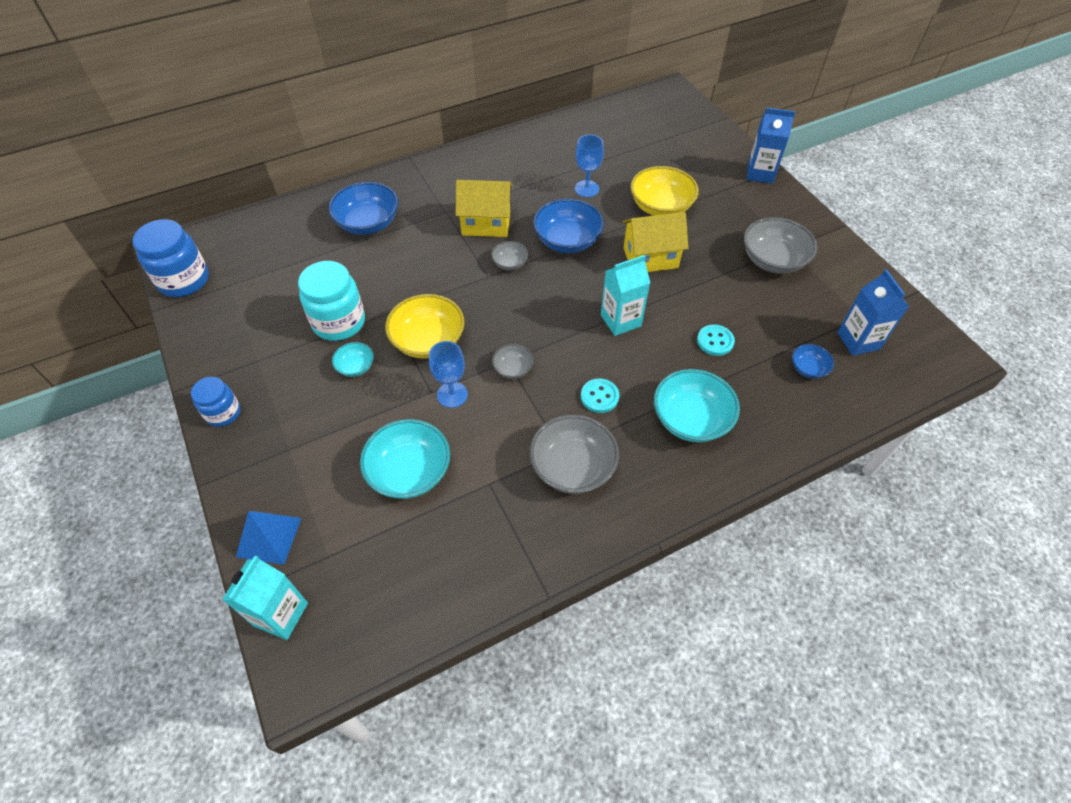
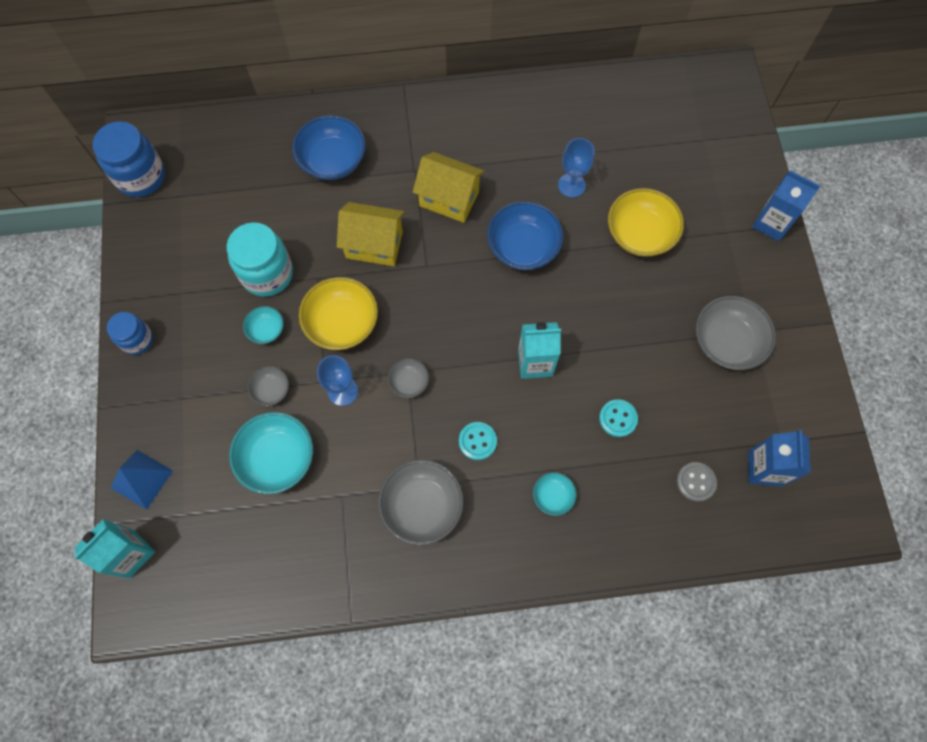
camera: 20 degrees right, 15 degrees up
grey bowl [491,241,528,270] -> grey bowl moved to [247,366,289,406]
yellow house [623,212,688,272] -> yellow house moved to [337,202,404,266]
turquoise bowl [654,369,740,442] -> turquoise bowl [533,472,576,516], size x0.52
blue bowl [792,344,834,379] -> grey button [677,462,717,502]

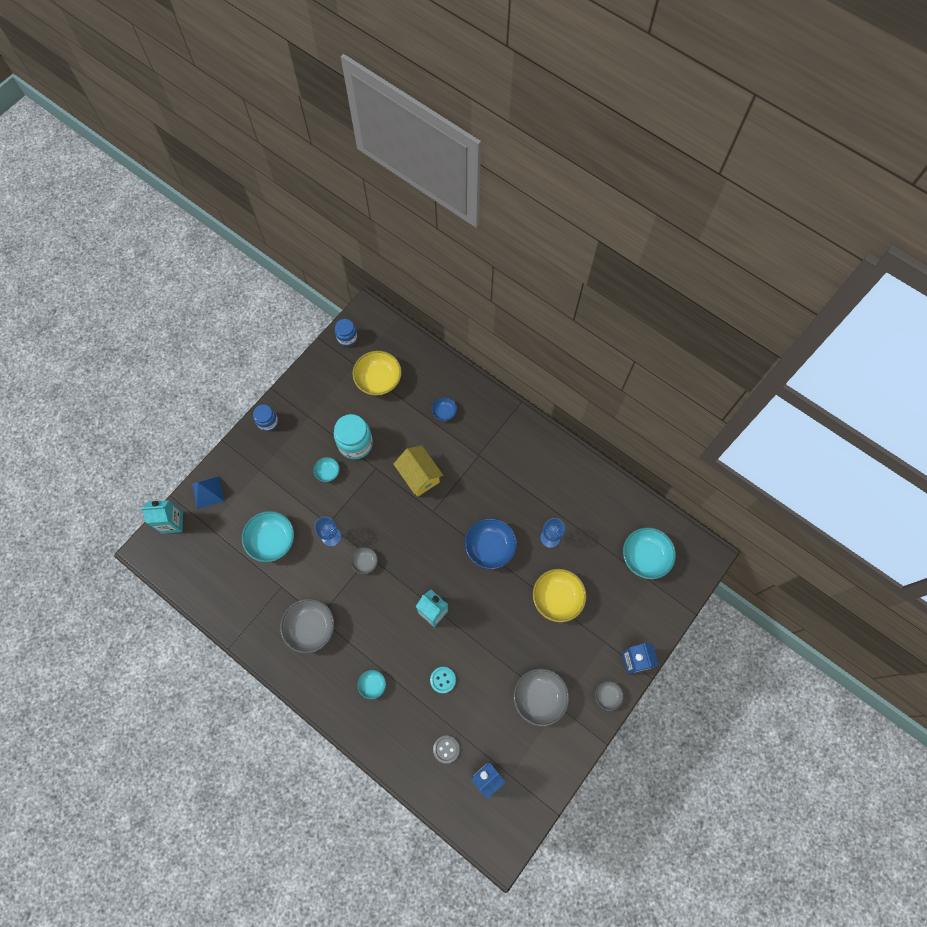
camera: 45 degrees right, 0 degrees up
blue jar [93,121,165,197] -> blue jar [335,319,357,347], size x0.61
grey bowl [247,366,289,406] -> grey bowl moved to [595,681,624,711]
blue bowl [292,115,366,180] -> blue bowl [431,397,457,421], size x0.52
yellow bowl [299,277,378,350] -> yellow bowl moved to [353,351,402,395]
yellow house [413,152,485,223] -> none
turquoise button [459,422,497,460] -> none
none -> turquoise bowl [623,527,676,579]

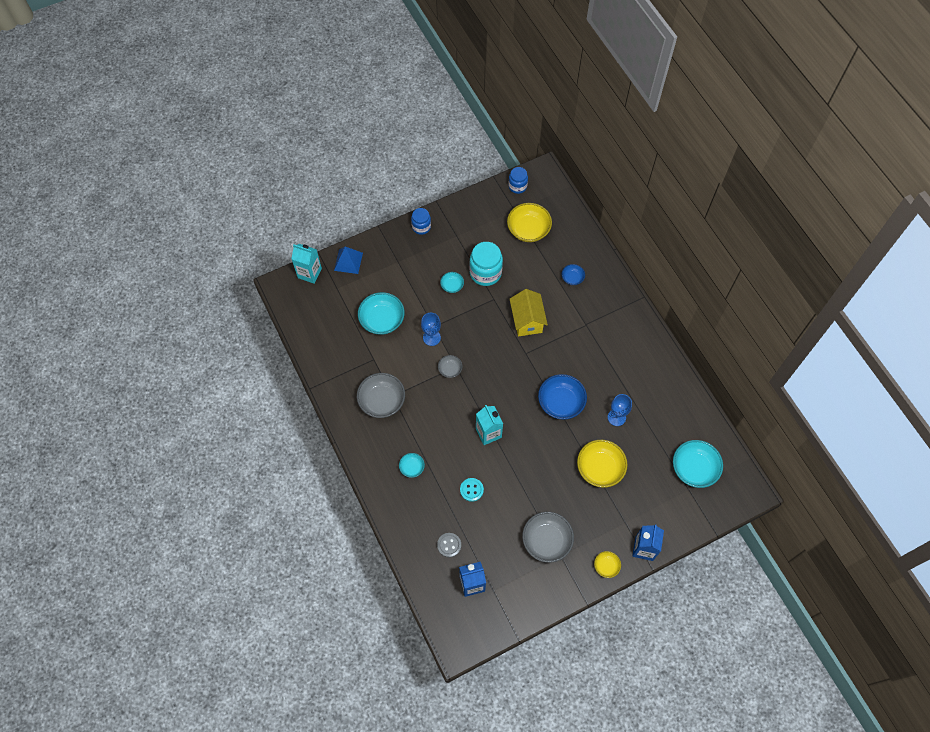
camera: 25 degrees right, 5 degrees down
grey bowl [595,681,624,711] -> yellow bowl [594,551,621,578]

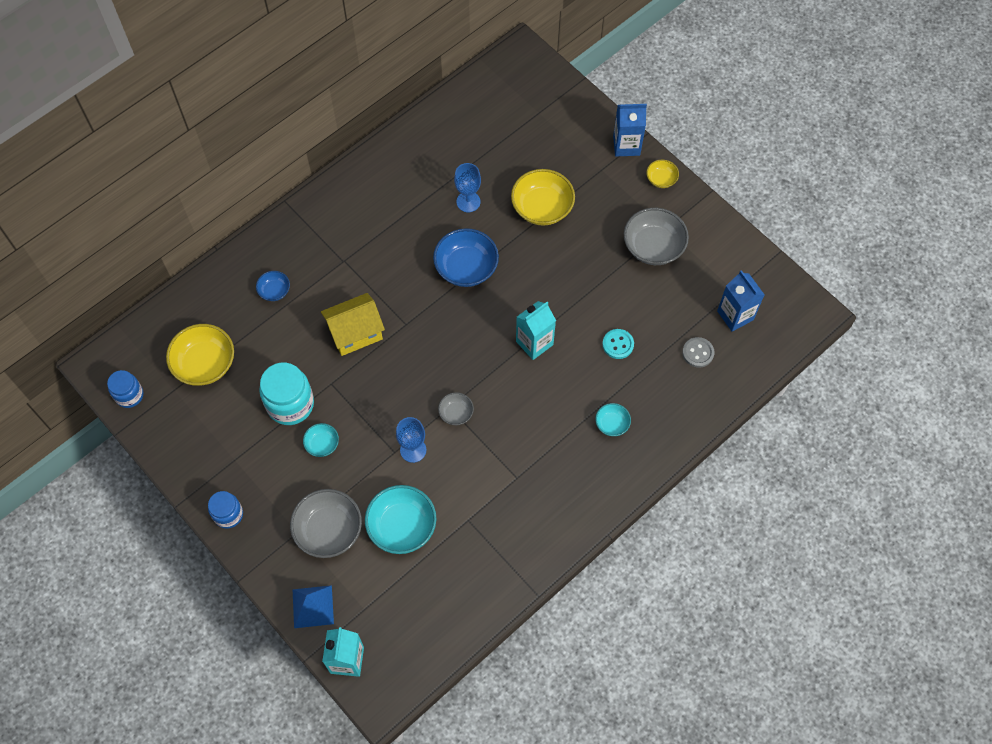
camera: 105 degrees left, 0 degrees up
grey bowl [357,373,405,418] -> grey bowl moved to [290,489,362,558]
turquoise bowl [673,440,723,488] -> none

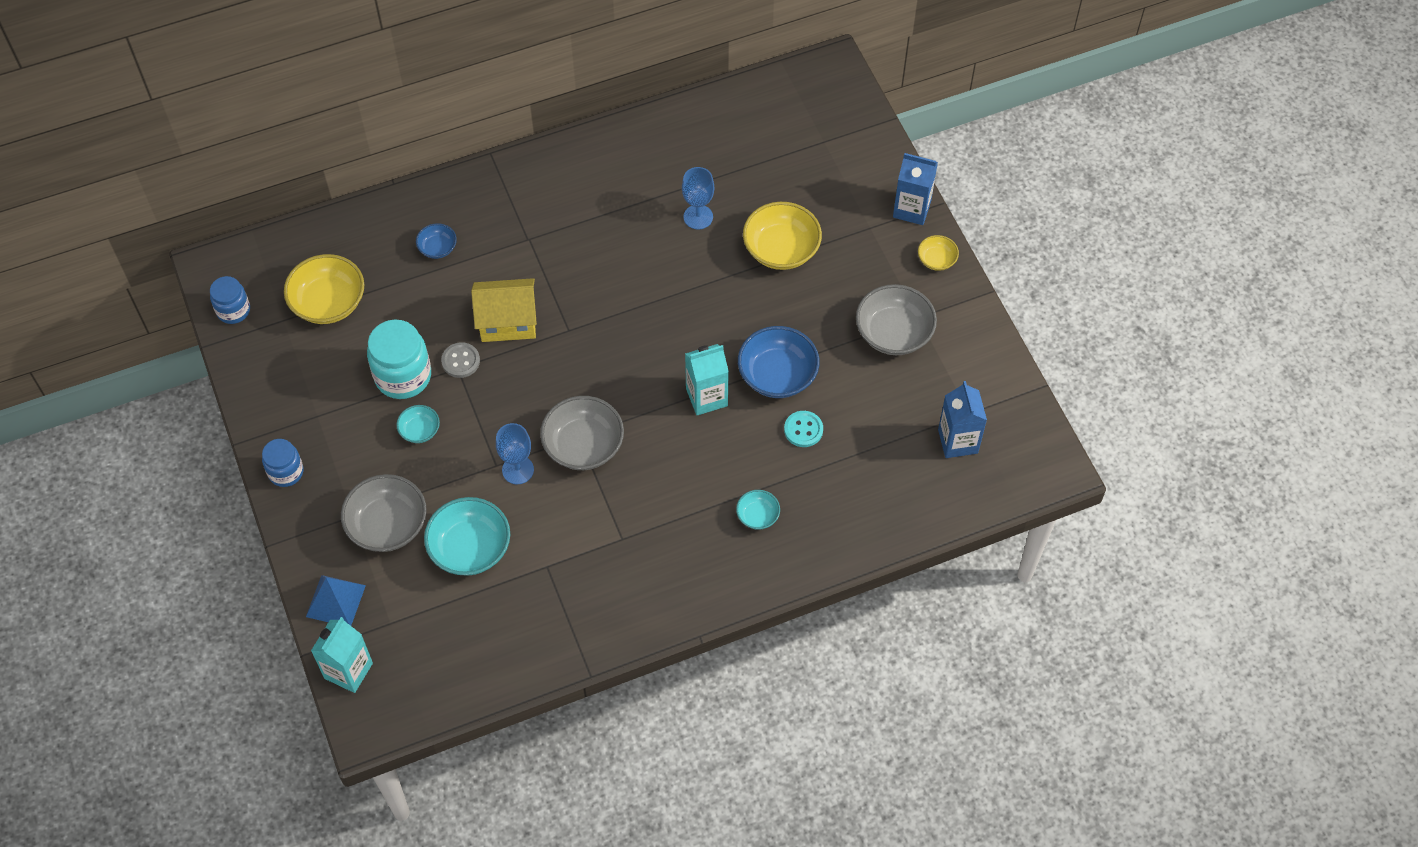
camera: 20 degrees right, 5 degrees down
blue bowl [433,228,499,287] -> blue bowl moved to [738,326,820,398]
grey bowl [438,392,474,425] -> grey bowl [540,396,624,470], size x1.93
grey button [682,337,714,368] -> grey button moved to [441,342,480,378]

